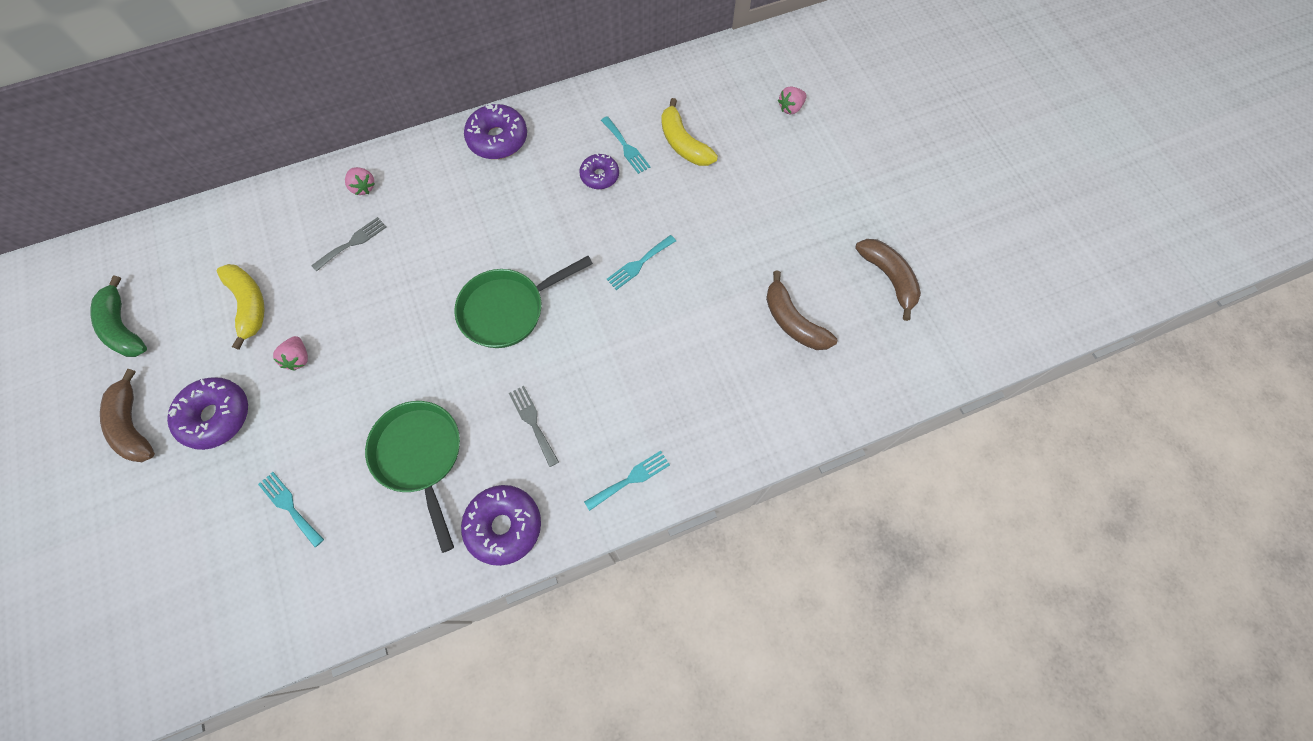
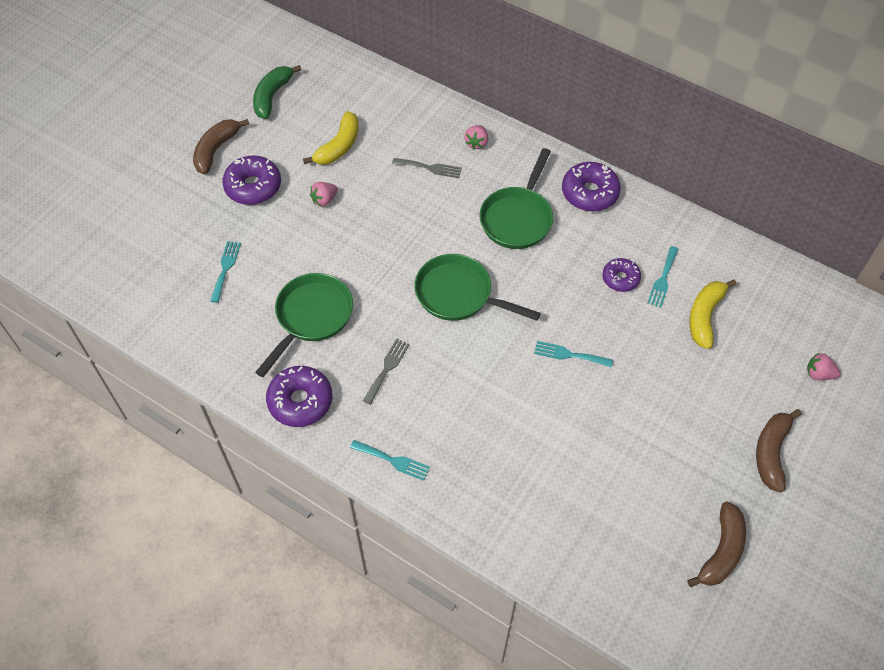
camera: 55 degrees right, 10 degrees down
brown banana [766,271,837,350] -> brown banana moved to [756,409,802,493]
none -> green pan [479,148,553,249]

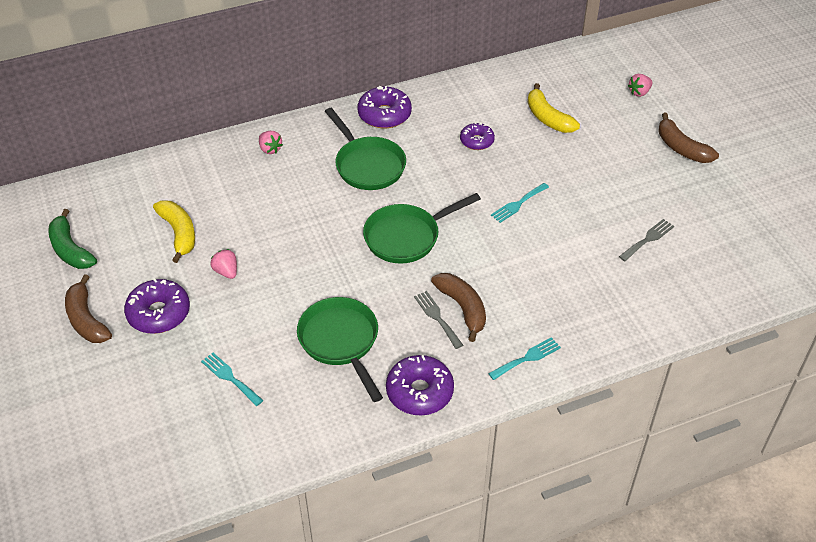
camera: 55 degrees left, 10 degrees down
pink strawberry [310,182,338,207] -> pink strawberry turned 150 degrees clockwise [210,249,237,279]
grey fork [392,158,462,178] -> grey fork moved to [619,219,674,261]
turquoise fork [647,246,678,308] -> none
brown banana [687,501,746,587] -> brown banana moved to [431,273,486,342]

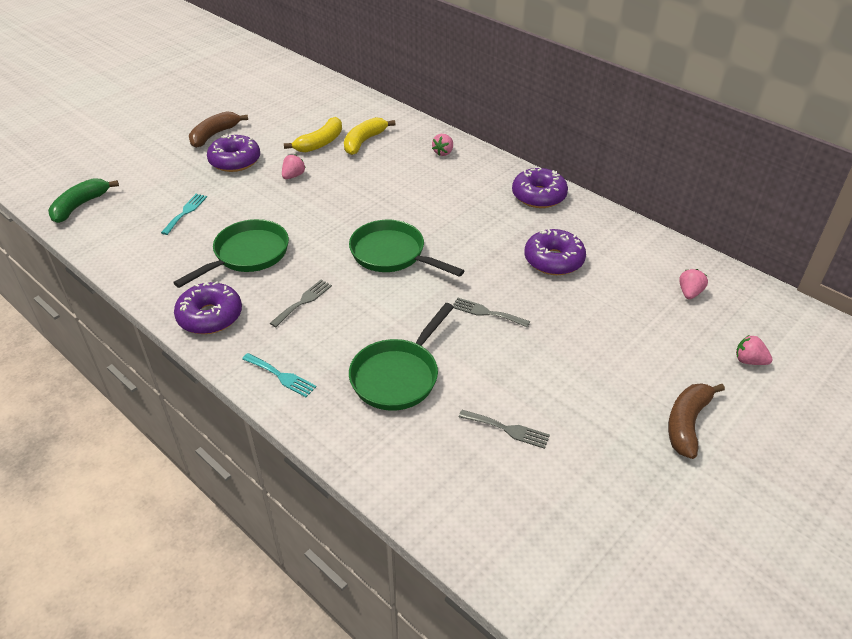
camera: 65 degrees right, 5 degrees down
green banana [48,209,97,269] -> green banana moved to [48,178,119,223]
green pan [325,108,406,190] -> green pan moved to [349,303,454,411]
brown banana [431,273,486,342] -> none
purple donut [460,122,495,150] -> purple donut [524,229,586,275], size x1.60
turquoise fork [491,183,549,223] -> grey fork [453,298,531,328]
yellow banana [528,83,580,133] -> yellow banana moved to [344,117,396,155]
none -> pink strawberry [680,269,708,299]

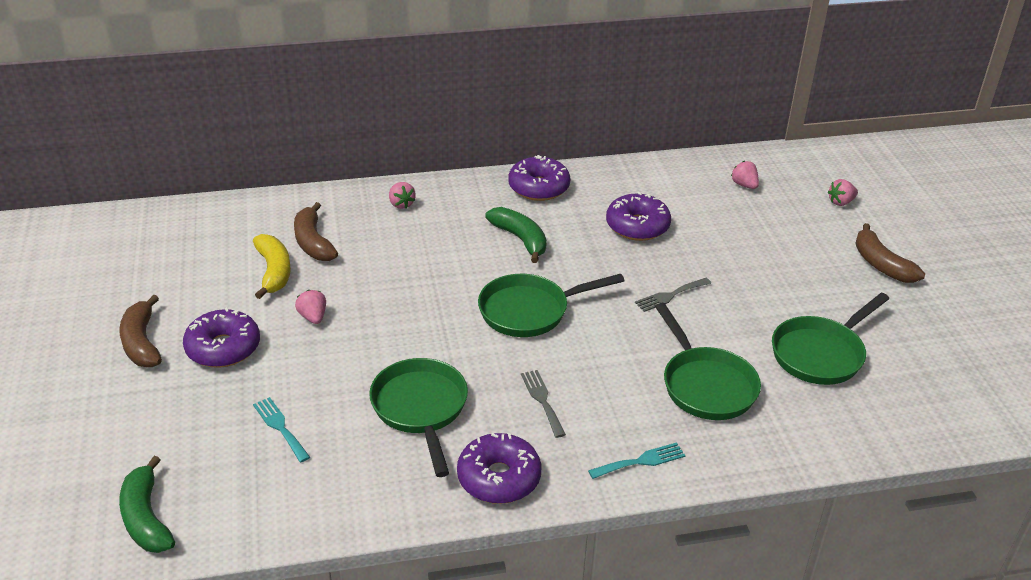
camera: 55 degrees left, 5 degrees down
yellow banana [344,117,396,155] -> brown banana [294,202,338,261]
grey fork [459,410,550,449] -> green pan [772,293,889,385]
none -> green banana [485,207,547,263]

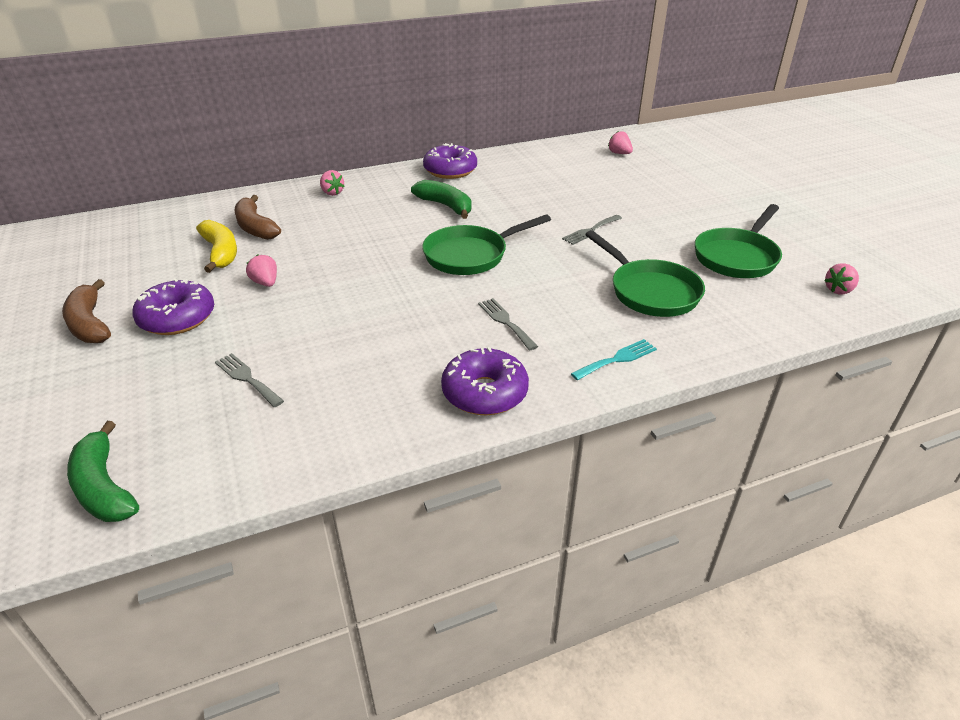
camera: 10 degrees left, 0 degrees up
turquoise fork [253,397,310,463] -> grey fork [215,353,284,407]
green pan [369,358,468,477] -> none
purple donut [606,192,671,241] -> none
pink strawberry [828,179,858,206] -> pink strawberry moved to [824,263,859,294]
brown banana [855,223,925,283] -> none

